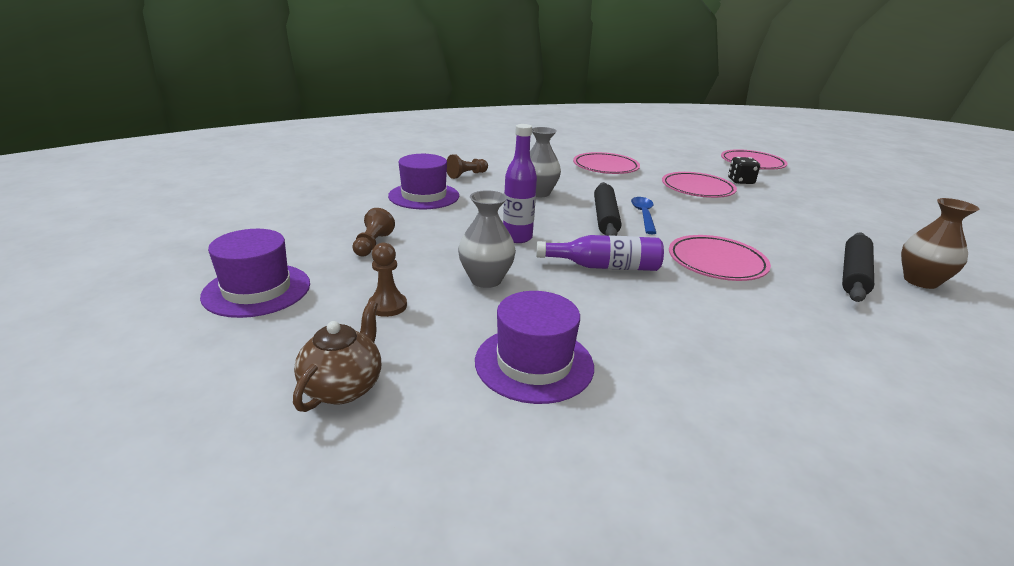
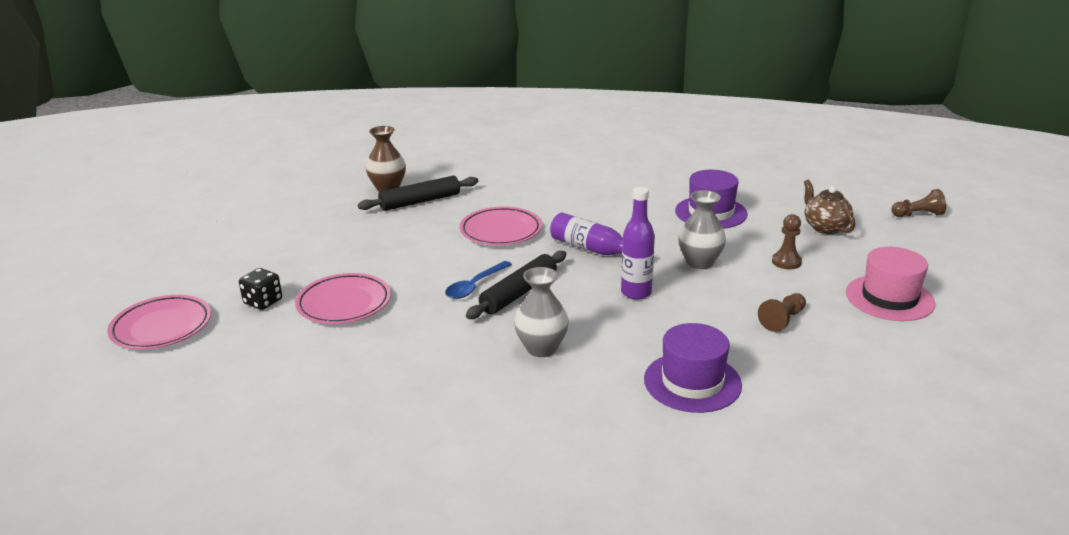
camera: 145 degrees left, 0 degrees up
purple hat [200,229,310,318] -> pink hat [846,247,936,321]
brown teapot [293,300,381,412] -> brown teapot turned 105 degrees clockwise [804,180,855,234]
brown pawn [447,155,488,179] -> brown pawn moved to [891,189,946,217]
pink plate [573,152,640,174] -> none

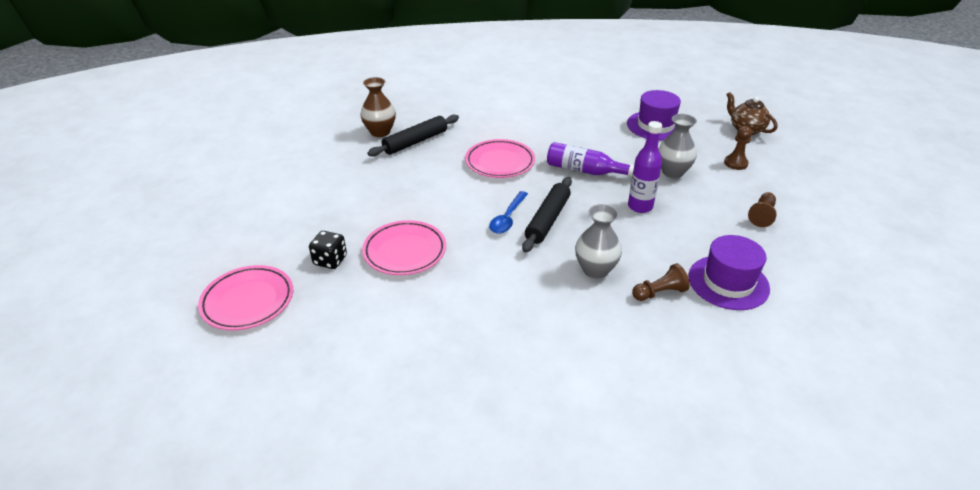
camera: 15 degrees left, 10 degrees up
pink hat [846,247,936,321] -> none
brown pawn [891,189,946,217] -> brown pawn moved to [632,263,690,301]

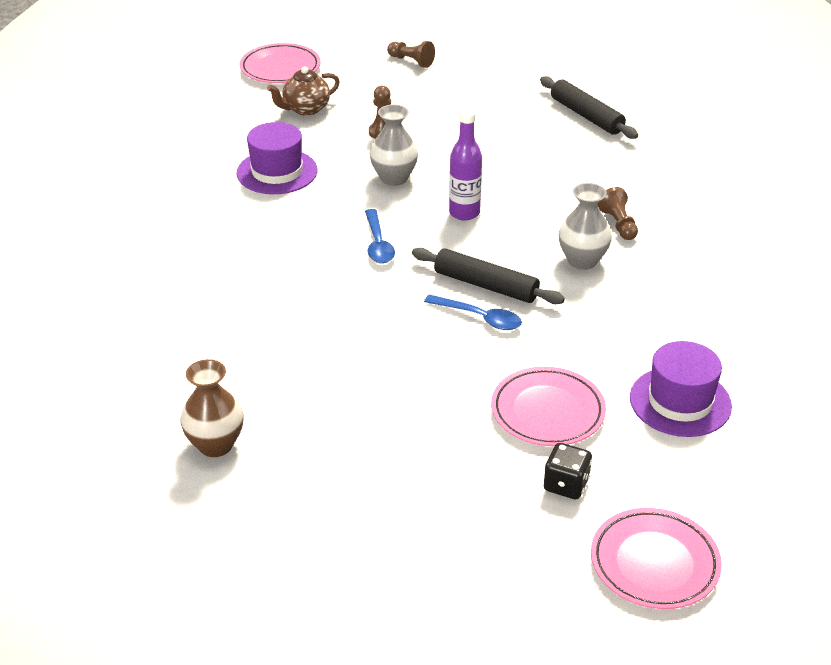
camera: 85 degrees left, 0 degrees up
black rolling pin [368,114,459,157] -> black rolling pin moved to [540,76,638,139]
pink plate [465,139,535,178] -> pink plate moved to [240,43,321,83]
purple bottle [547,142,634,177] -> blue spoon [365,209,395,264]
purple hat [688,235,770,310] -> purple hat moved to [630,341,732,437]
brown pawn [748,192,776,227] -> brown pawn moved to [387,41,435,68]

